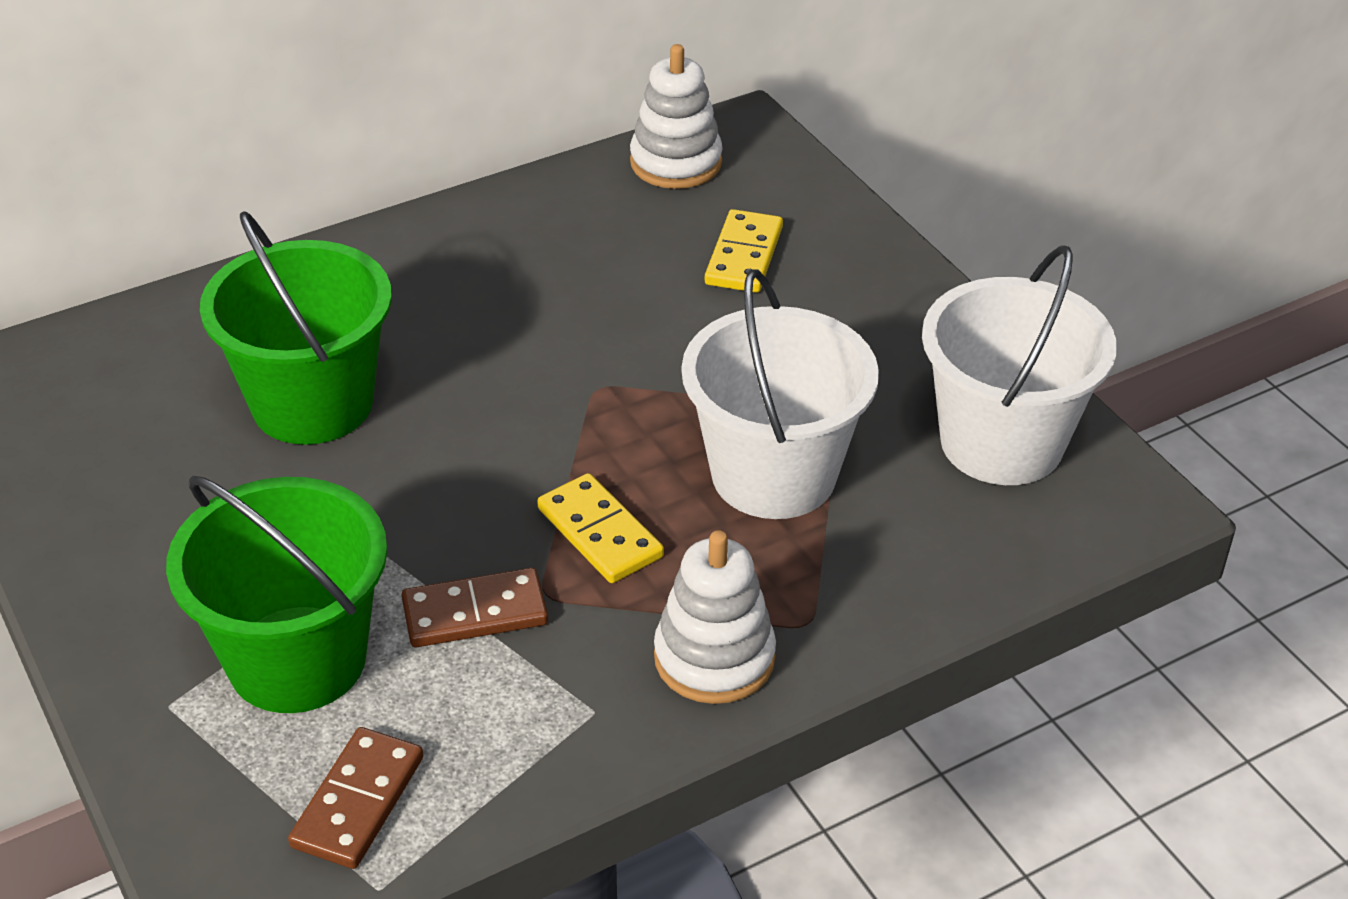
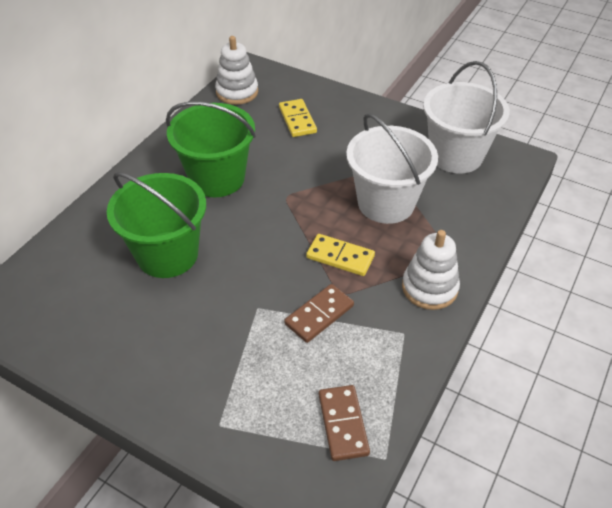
camera: 30 degrees left, 5 degrees up
green bucket [166,476,387,713] -> green bucket moved to [166,101,256,197]

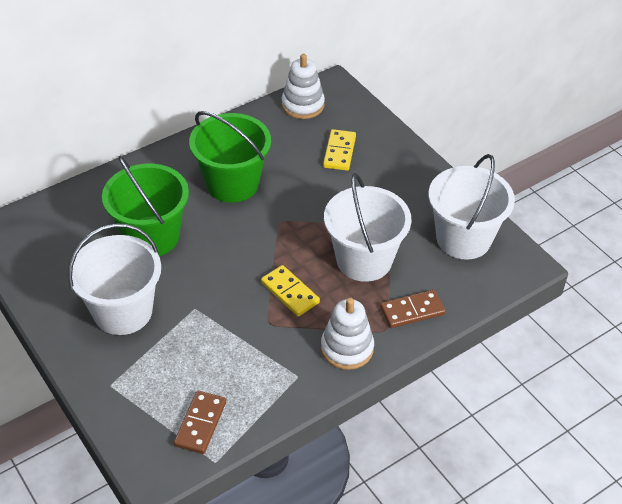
camera: 25 degrees right, 0 degrees up
brown domino [284,284,354,343] -> brown domino moved to [380,290,446,328]
none -> white bucket [68,223,161,335]

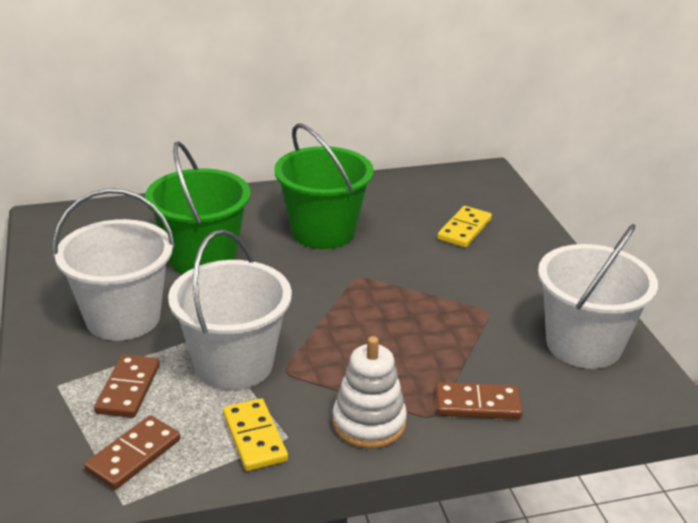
camera: 20 degrees right, 15 degrees down
yellow domino [261,265,320,316] -> yellow domino moved to [223,398,288,471]
white stacking toy [282,54,325,119] -> none
white bucket [324,173,411,282] -> white bucket moved to [168,230,292,390]
none -> brown domino [94,354,160,418]

